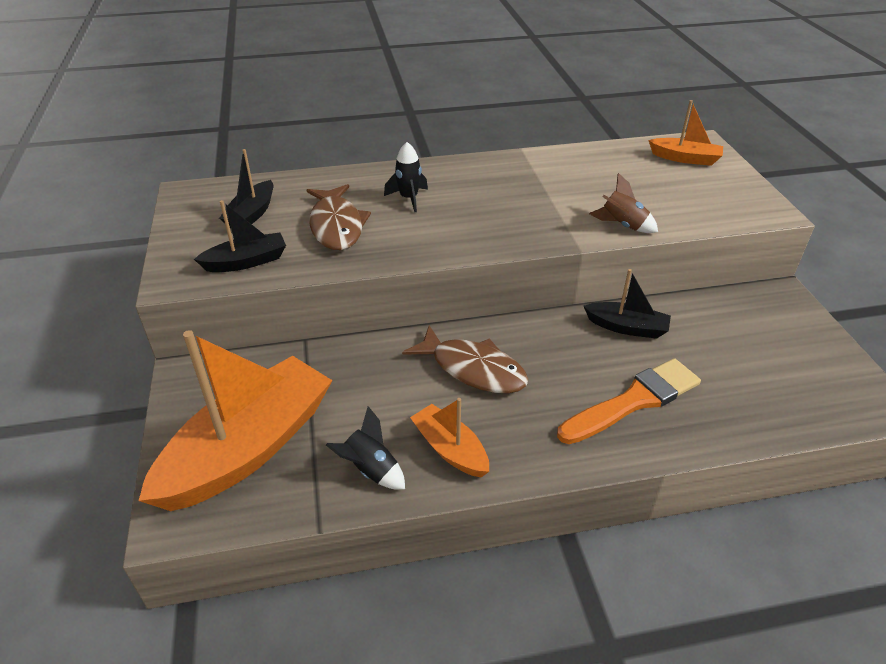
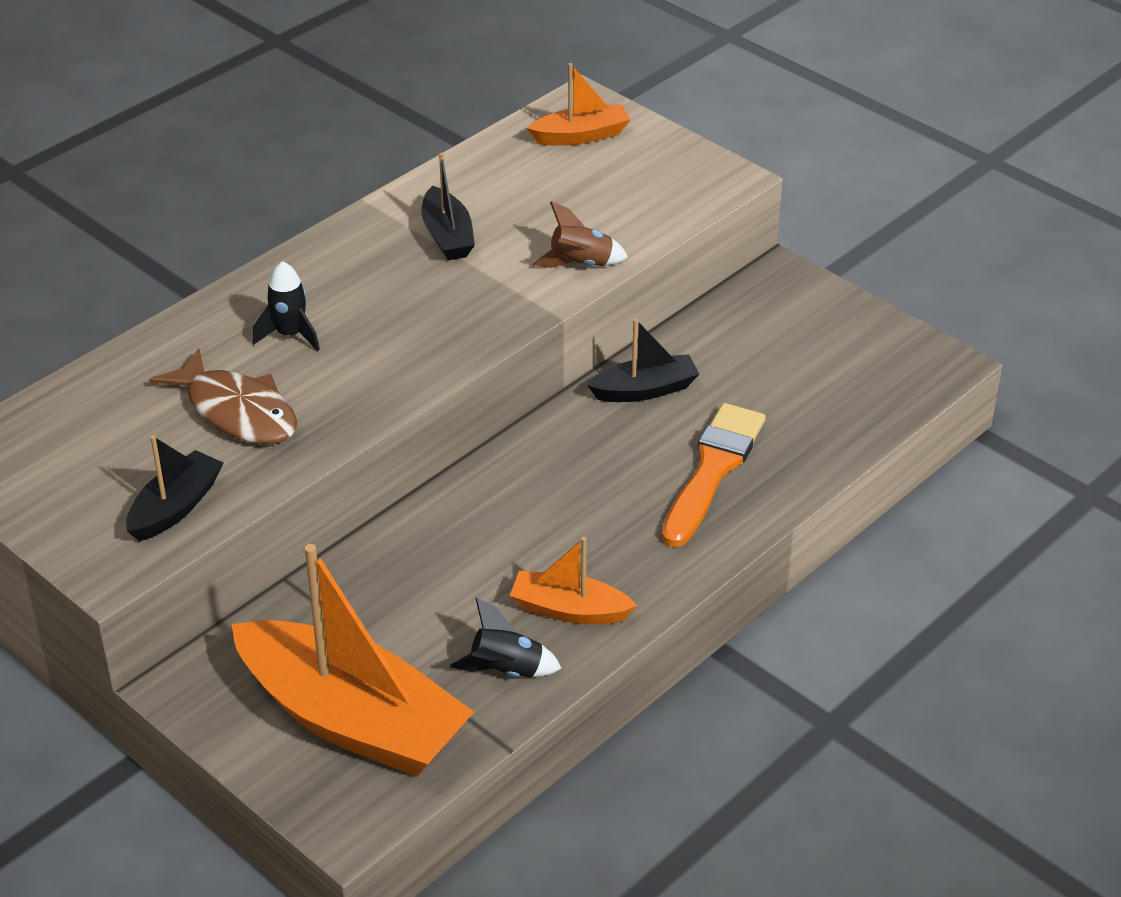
camera: 35 degrees left, 0 degrees up
orange boat [138,330,333,511] -> orange boat turned 120 degrees clockwise [231,544,474,777]
black boat [219,149,273,228] -> black boat moved to [421,153,475,260]
brown fish [402,325,528,393] -> none

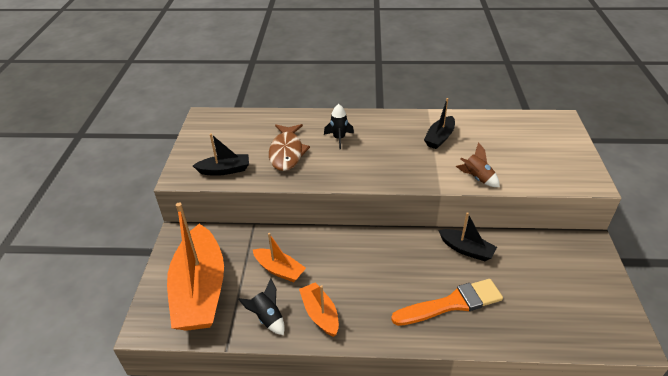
camera: 50 degrees right, 0 degrees up
orange boat [527,63,631,146] -> orange boat moved to [253,233,306,282]

